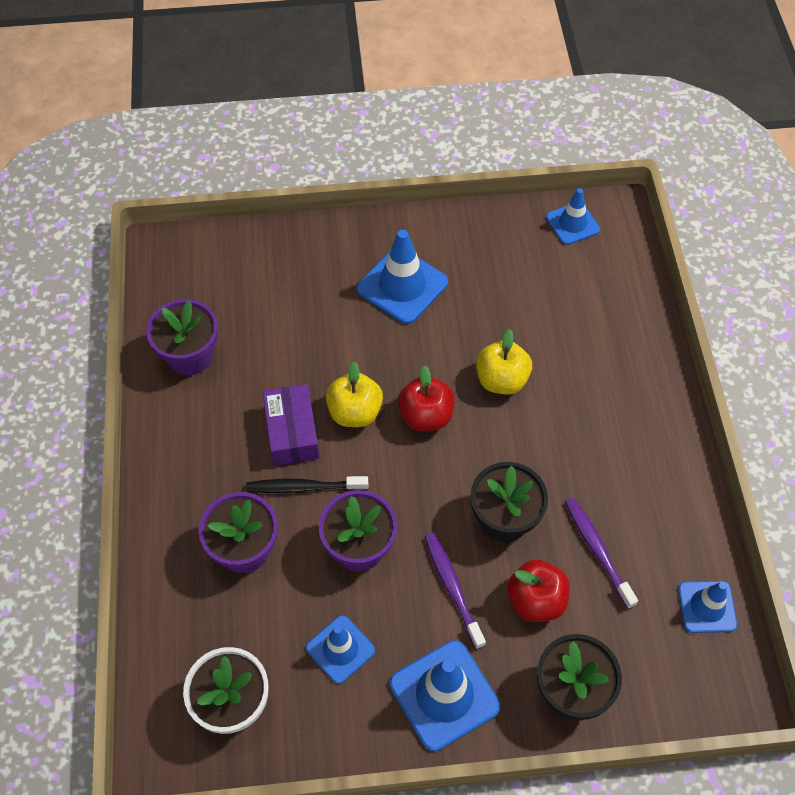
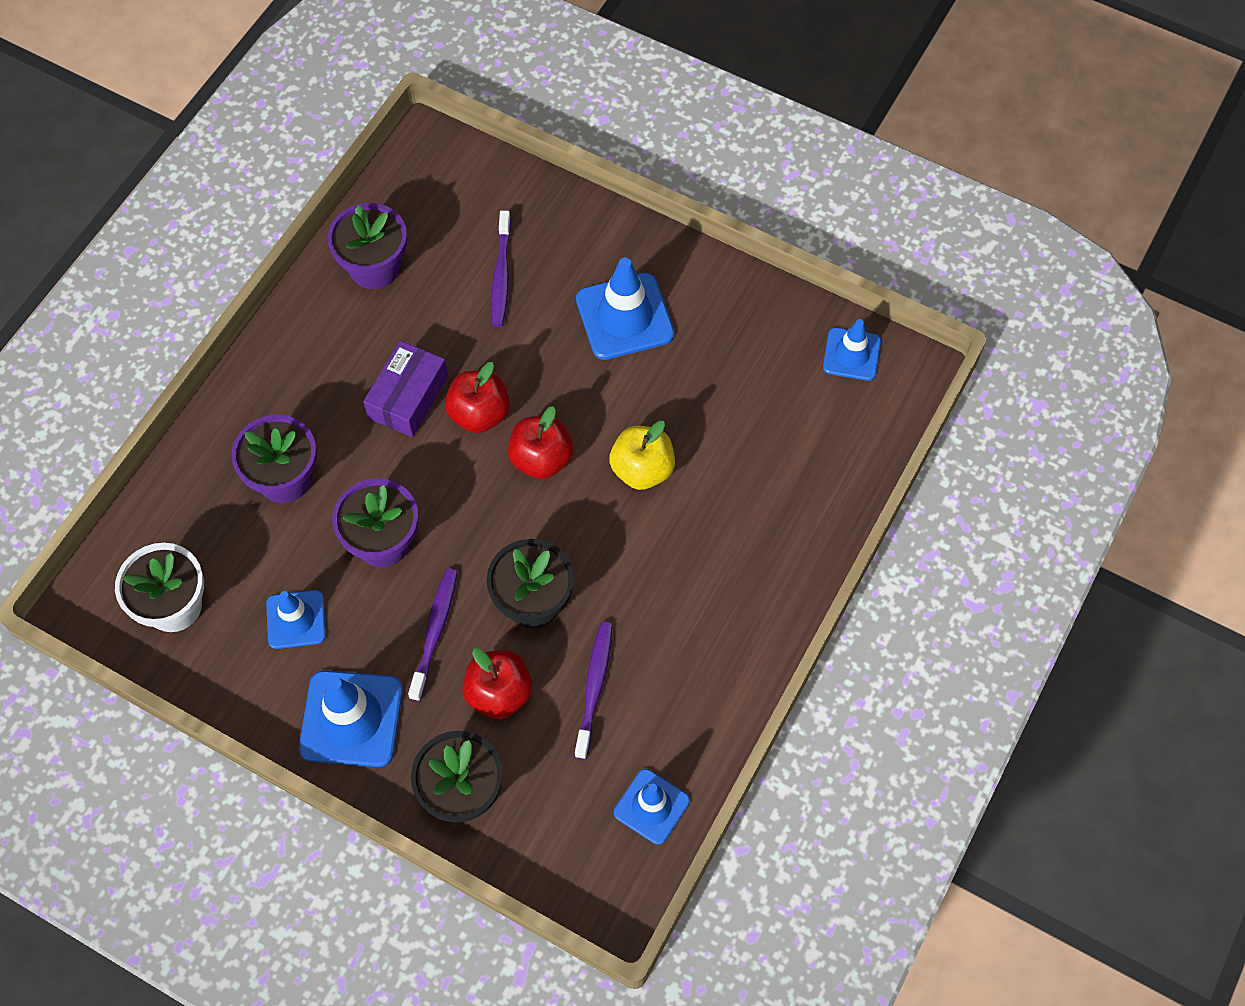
camera: 35 degrees right, 5 degrees up
black toothbrush [246,476,368,493] -> none
yellow apple [326,361,383,427] -> red apple [445,362,510,433]
none -> purple toothbrush [491,210,511,327]

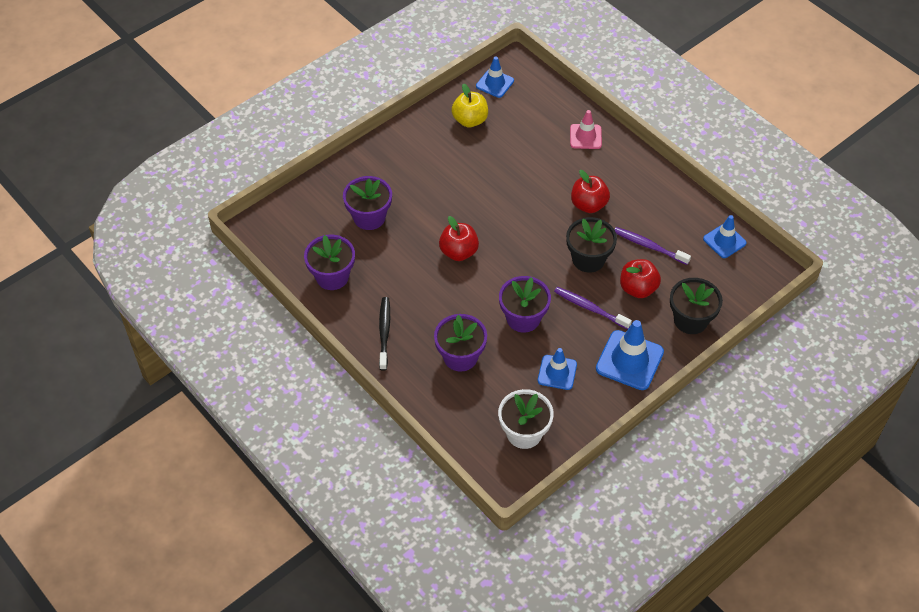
camera: 70 degrees left, 10 degrees down
purple box [363,341,448,437] -> none
purple toothbrush [491,210,511,327] -> purple flower pot [343,176,392,230]
red apple [508,406,573,479] -> red apple moved to [571,170,610,213]
blue traffic cone [576,258,675,360] -> none
yellow apple [609,421,675,490] -> yellow apple moved to [451,83,488,127]
none -> black toothbrush [379,297,390,370]
none -> pink traffic cone [570,110,602,149]

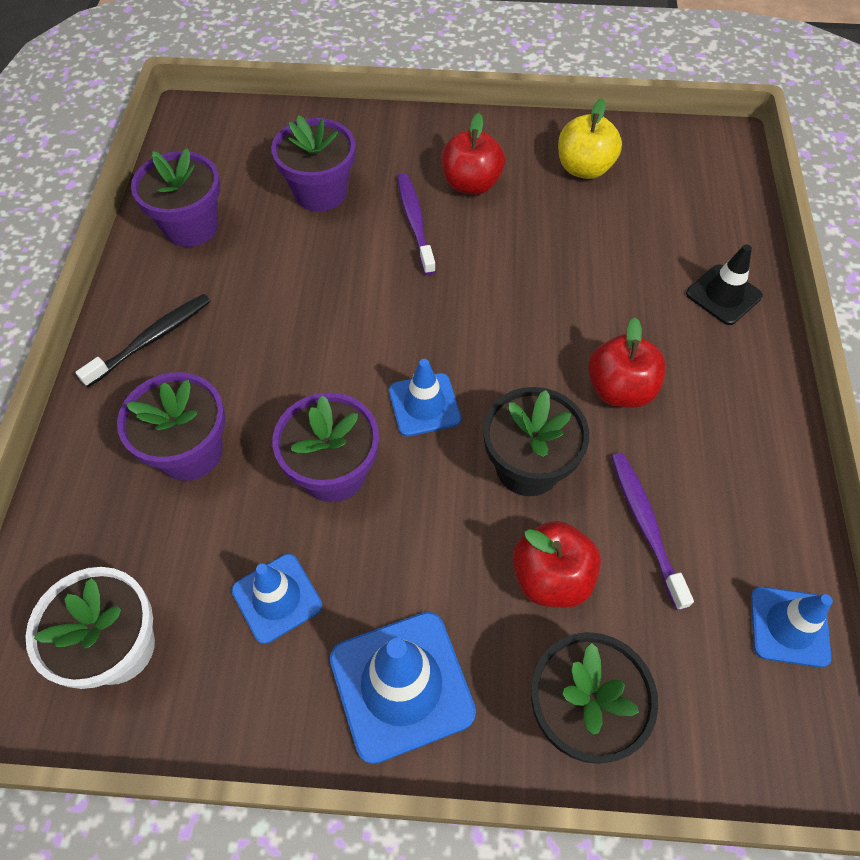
camera: 45 degrees right, 5 degrees up
red apple [439,216,479,261] -> red apple moved to [441,113,505,195]
blue traffic cone [476,56,514,98] -> blue traffic cone moved to [389,359,461,437]
purple toothbrush [554,287,632,329] -> purple toothbrush moved to [397,173,436,275]
pink traffic cone [570,110,602,149] -> black traffic cone [686,244,763,325]

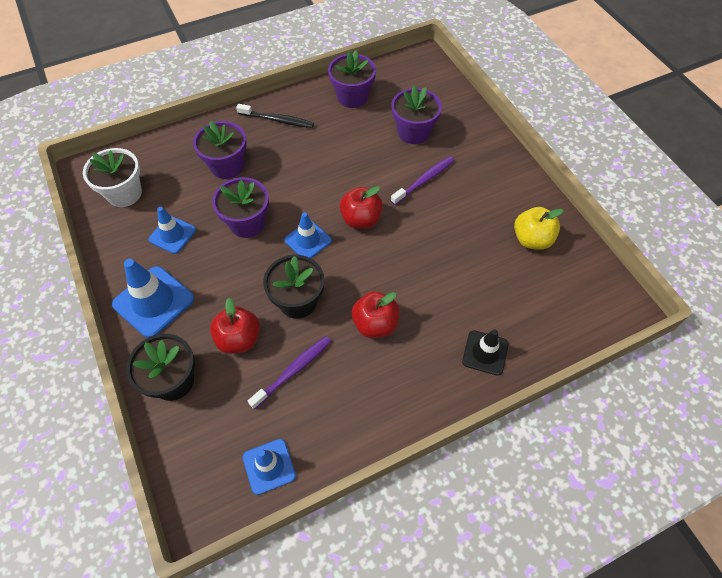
camera: 60 degrees right, 0 degrees up
red apple [441,113,505,195] -> red apple moved to [339,186,383,229]

